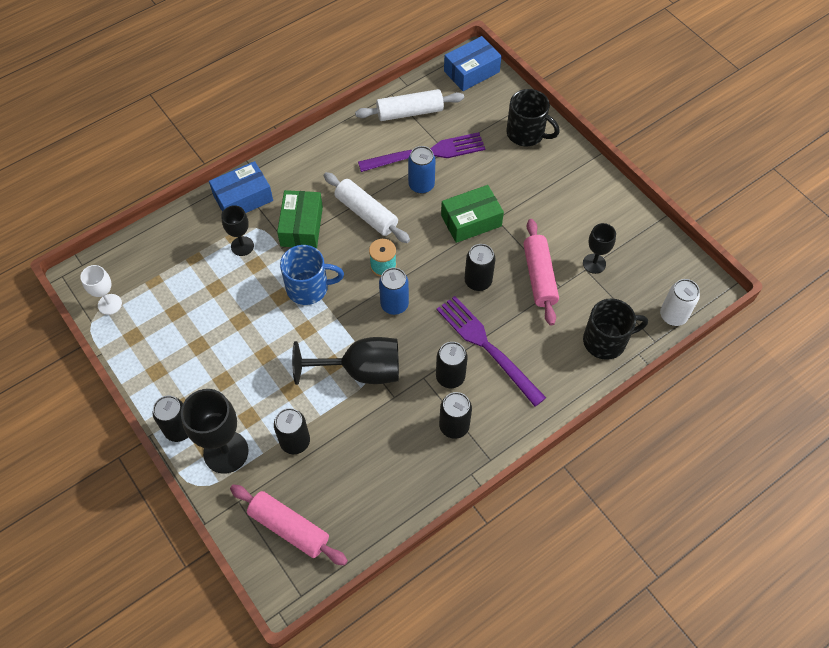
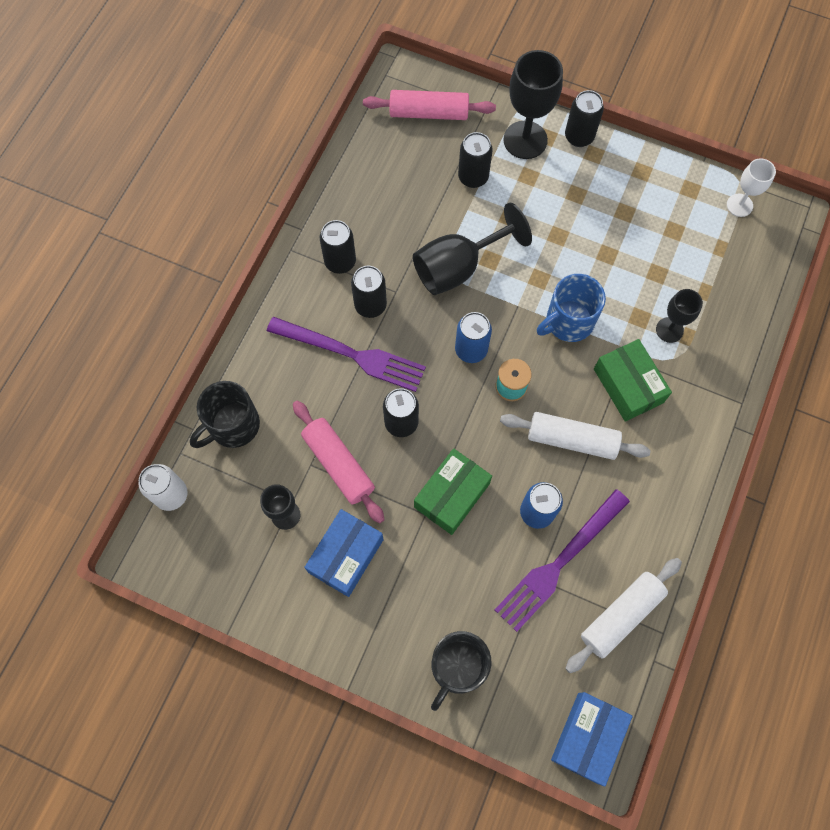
camera: 150 degrees right, 10 degrees up
blue box [209,161,273,213] -> blue box moved to [304,509,384,597]
black mug [506,89,560,146] -> black mug turned 60 degrees counterclockwise [431,631,491,711]

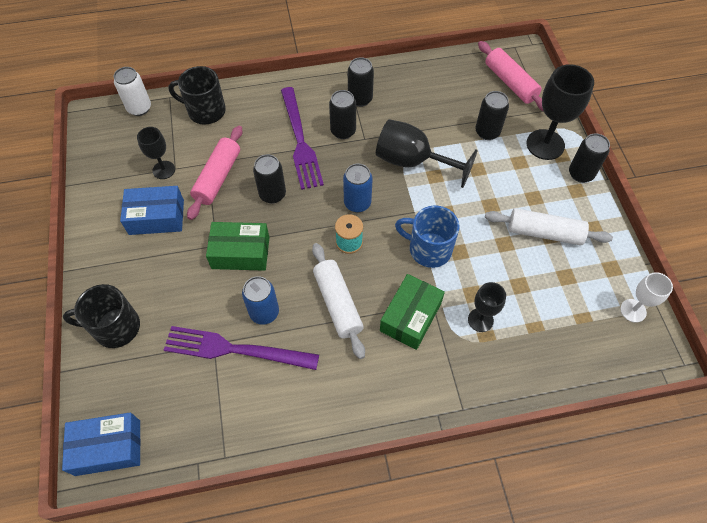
camera: 55 degrees right, 10 degrees down
white rolling pin [565,558,682,673] -> white rolling pin moved to [485,208,613,246]

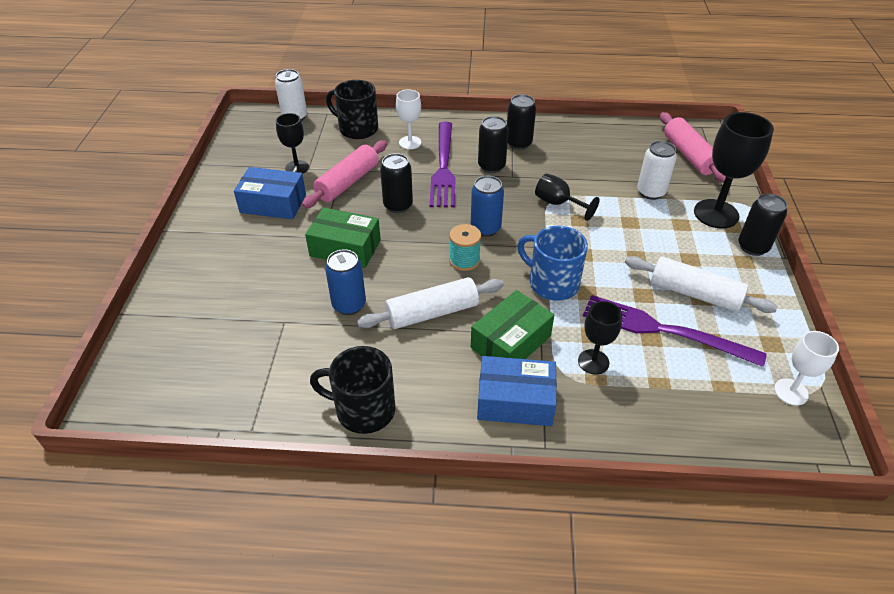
camera: 15 degrees right, 15 degrees down
blue box [62,413,141,476] -> blue box moved to [477,356,557,426]
black mug [63,284,140,348] -> black mug moved to [310,346,396,434]
purple fork [164,326,319,370] -> purple fork moved to [583,295,767,367]
white rolling pin [312,243,365,359] -> white rolling pin turned 75 degrees clockwise [357,277,504,329]
black goblet [376,119,478,188] -> black goblet [535,173,599,221], size x0.58
black can [475,91,509,140] -> white can [637,141,677,200]
none -> white goblet [396,89,421,149]

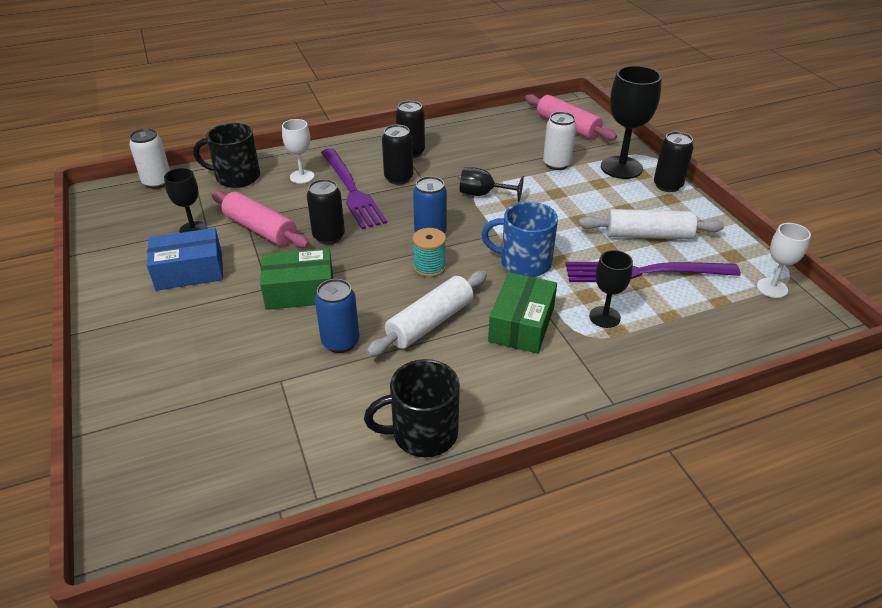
camera: 25 degrees left, 5 degrees down
pink rolling pin [302,140,387,208] -> pink rolling pin turned 60 degrees counterclockwise [211,191,310,248]
blue box [477,356,557,426] -> none

